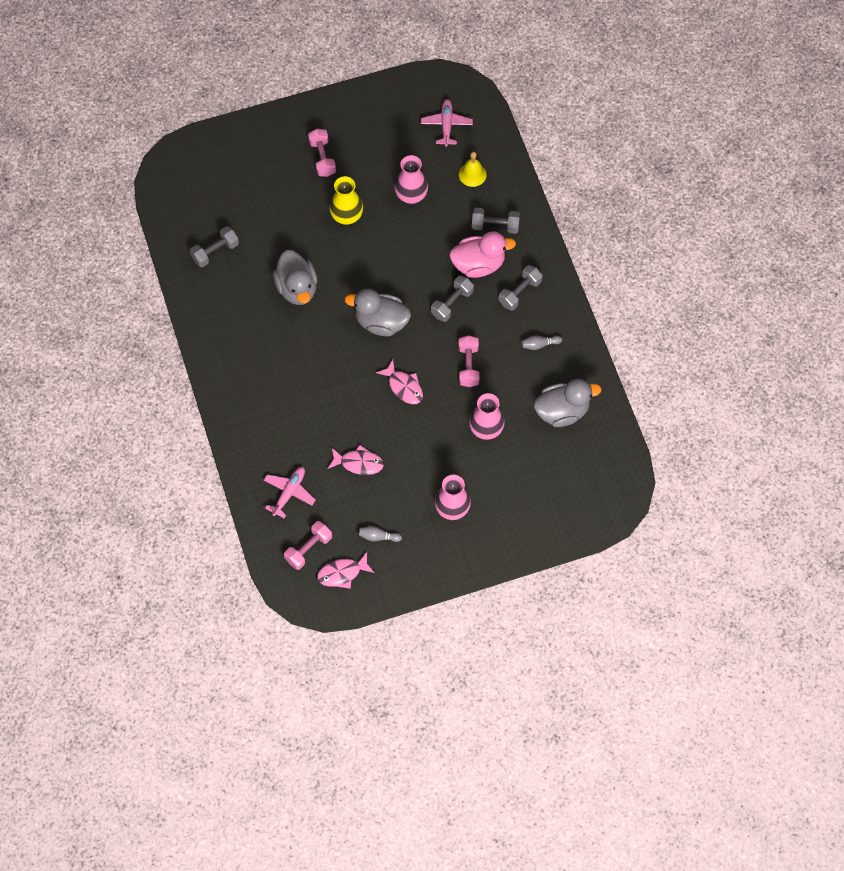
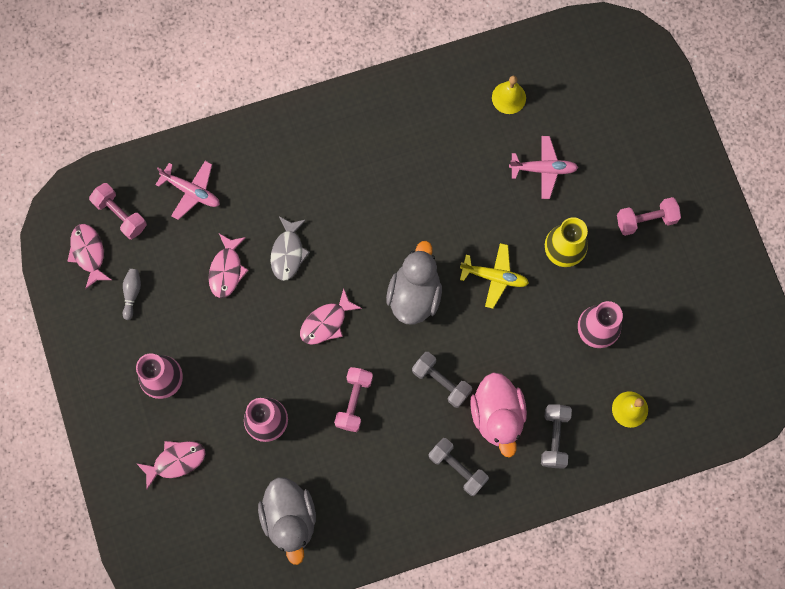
camera: 90 degrees right, 10 degrees up
grey dumbbell [190,226,239,267] -> yellow bell [492,76,526,114]
grey duck [273,250,317,305] -> none
pink plane [421,99,473,147] -> pink plane moved to [509,136,578,199]
pink dumbbell [459,335,479,387] -> pink dumbbell turned 75 degrees counterclockwise [334,367,373,432]
grey bowling pin [521,336,562,350] -> none
none -> pink fish [136,441,205,490]
none -> grey fish [271,216,310,281]
none -> yellow plane [460,243,529,309]

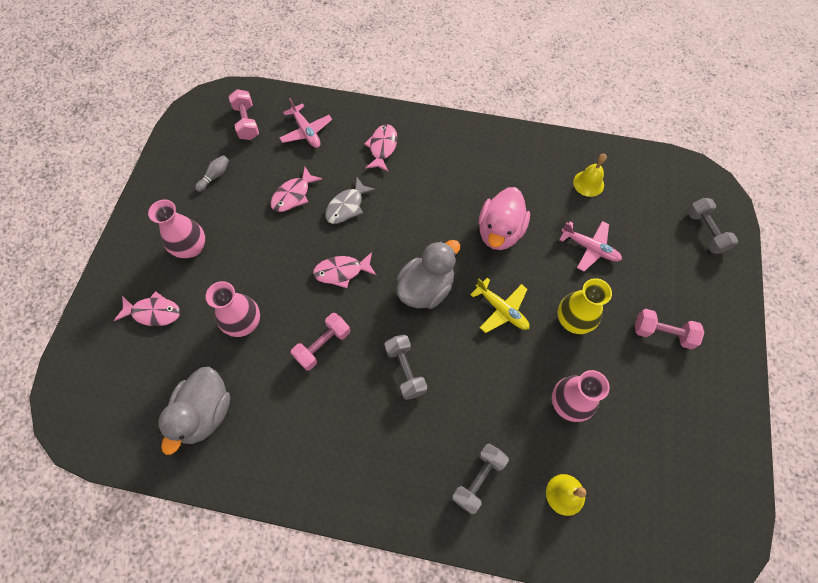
camera: 30 degrees right, 10 degrees down
pink fish [67,224,112,289] -> pink fish moved to [364,124,398,172]
grey dumbbell [428,438,489,496] -> grey dumbbell moved to [687,198,738,254]
pink duck [470,372,527,458] -> pink duck moved to [478,187,530,250]

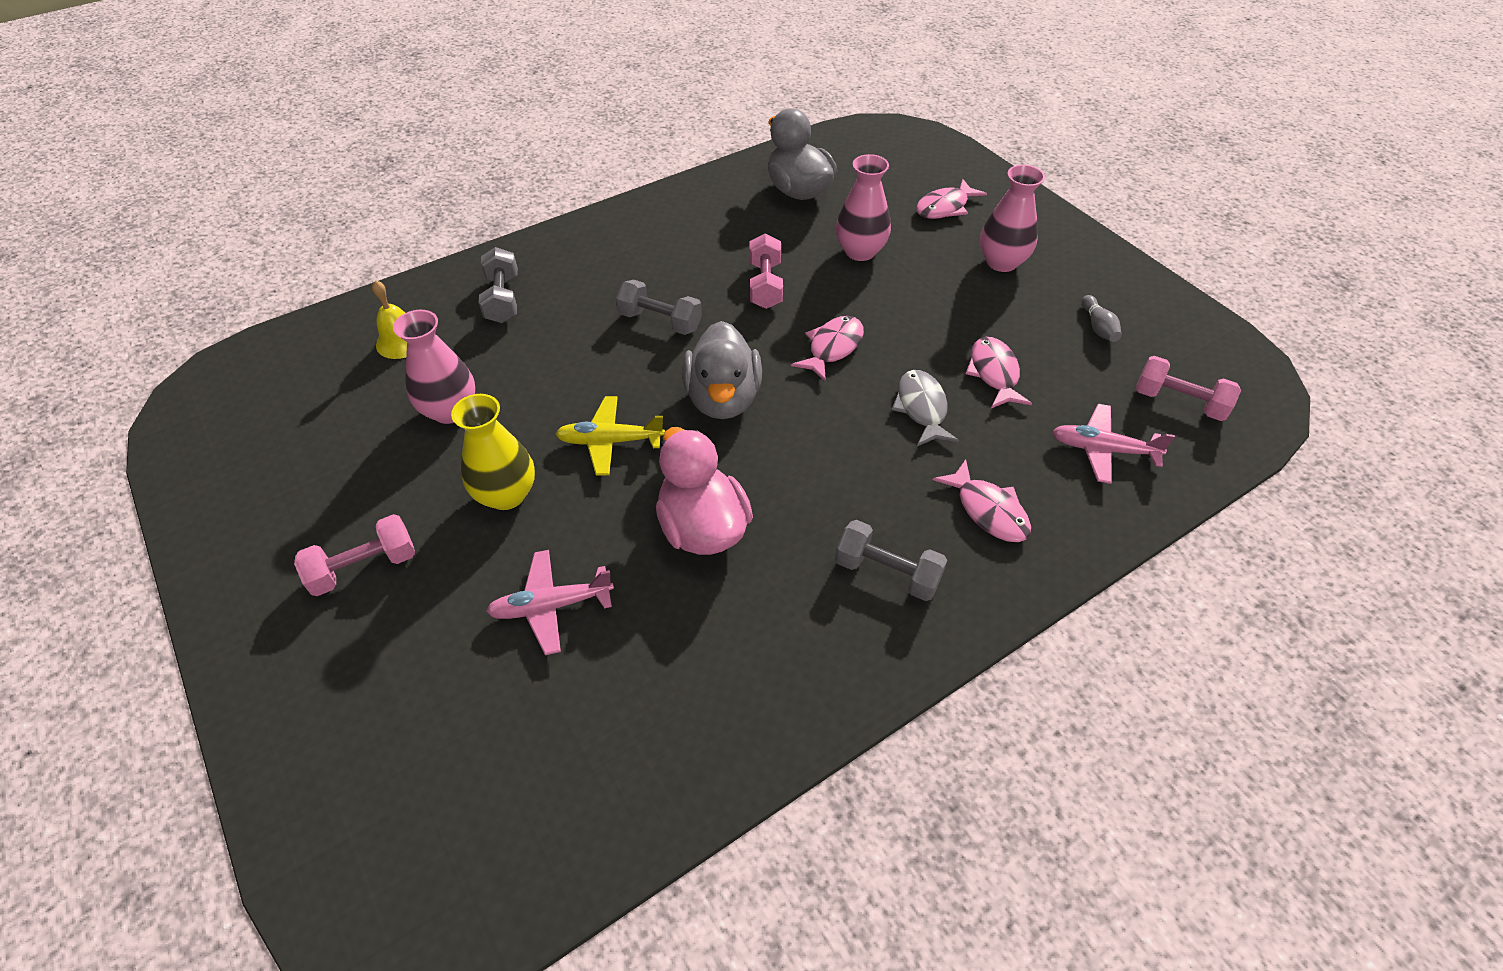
camera: 135 degrees right, 15 degrees down
yellow bell [573,154,607,197] -> none
grey dumbbell [687,198,738,254] -> grey dumbbell moved to [835,520,947,601]

